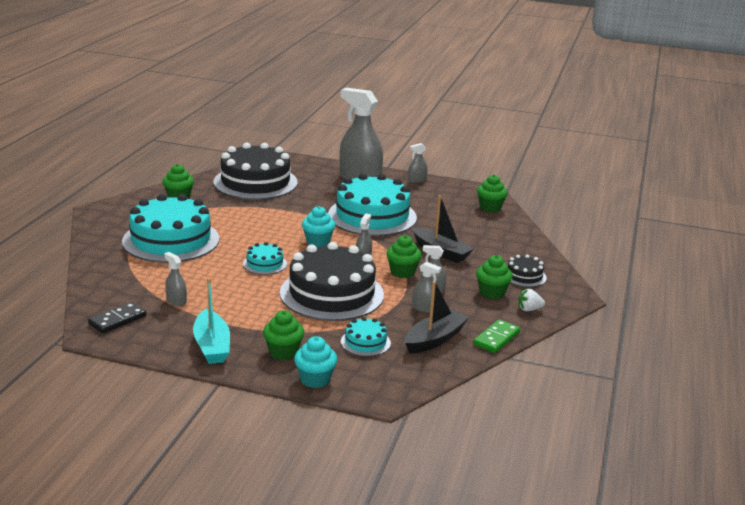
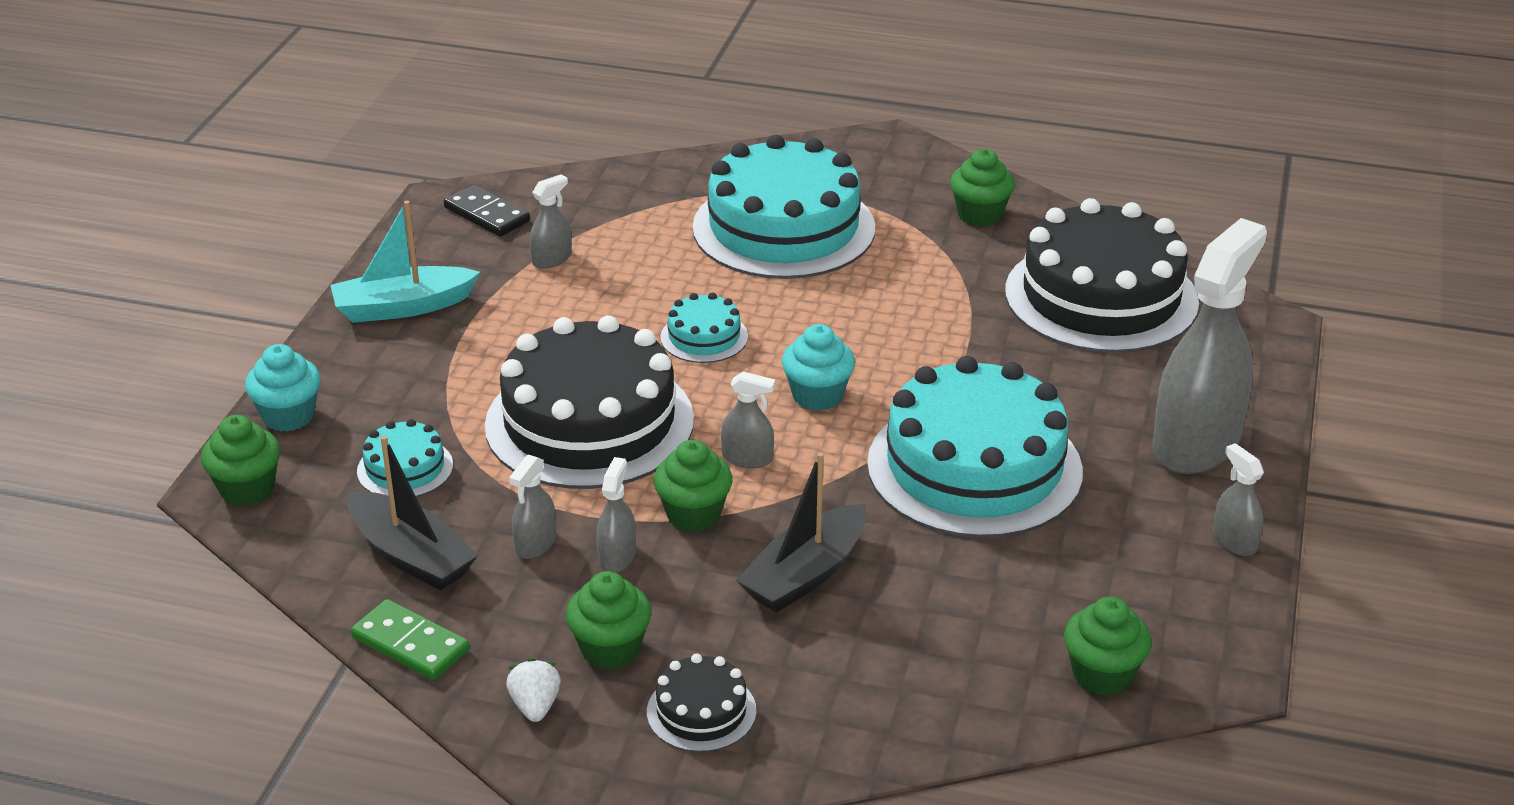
camera: 90 degrees right, 10 degrees up
green cupcake [263,310,304,360] -> green cupcake moved to [201,415,280,506]

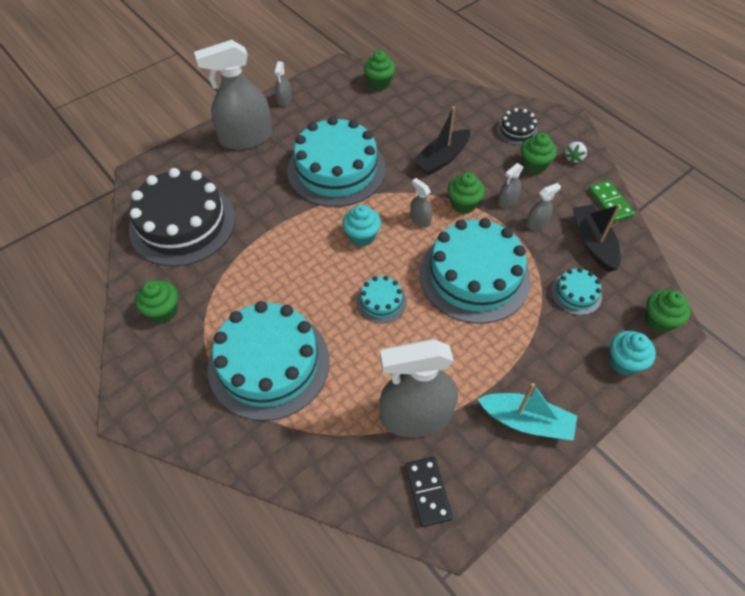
camera: 145 degrees left, 20 degrees up
black cake [485,315,694,489] -> turquoise cake [419,218,531,324]
grey spray bottle [529,174,572,268] -> grey spray bottle [379,339,458,437], size x2.34
black boat [736,452,867,613] -> black boat turned 150 degrees clockwise [413,106,470,176]

